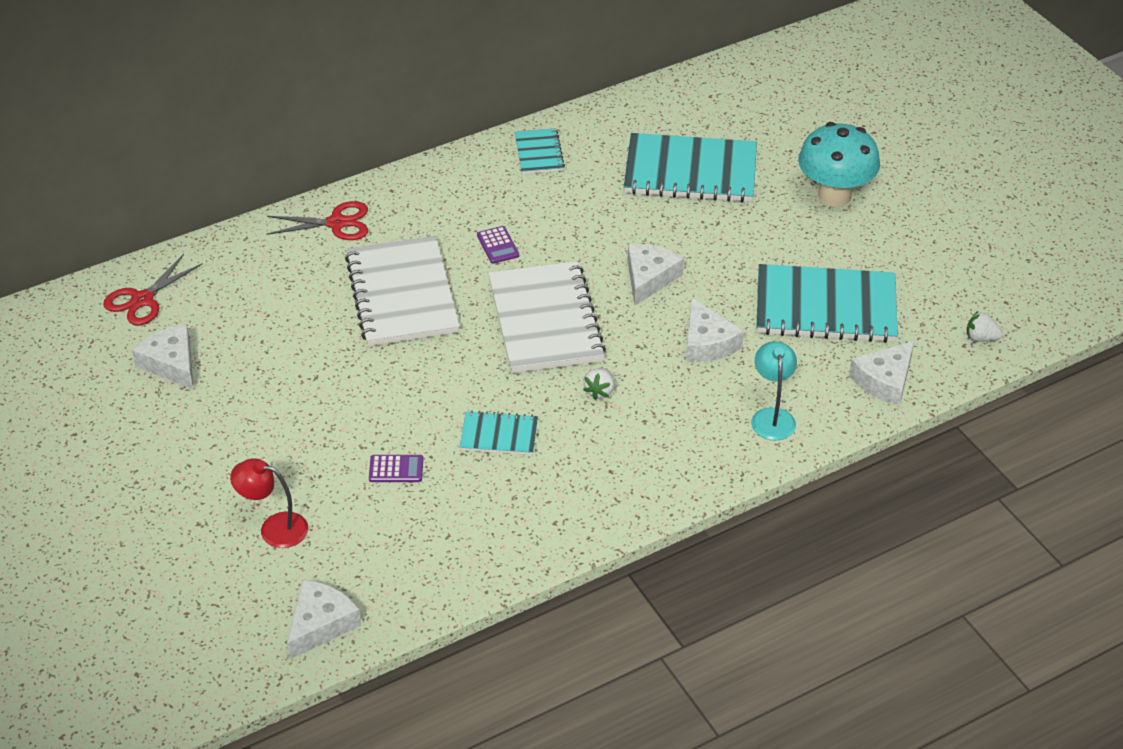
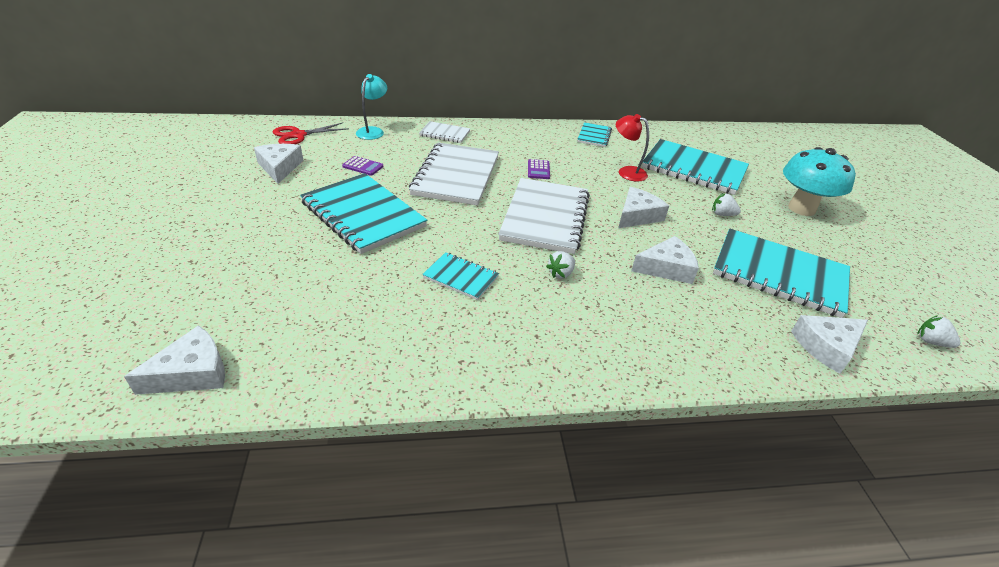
camera: 20 degrees right, 5 degrees down
red lamp [230,459,308,548] -> red lamp moved to [616,114,649,182]
red scissors [266,201,368,240] -> white notebook [419,121,470,143]
purple calculator [369,455,423,482] -> purple calculator moved to [342,156,383,176]
white cheese [686,298,744,362] -> white cheese turned 105 degrees counterclockwise [631,236,699,284]
turquoise lamp [751,341,797,441] -> turquoise lamp moved to [356,74,387,140]
none -> turquoise notebook [300,173,427,254]
none -> white strawberry [712,193,741,216]

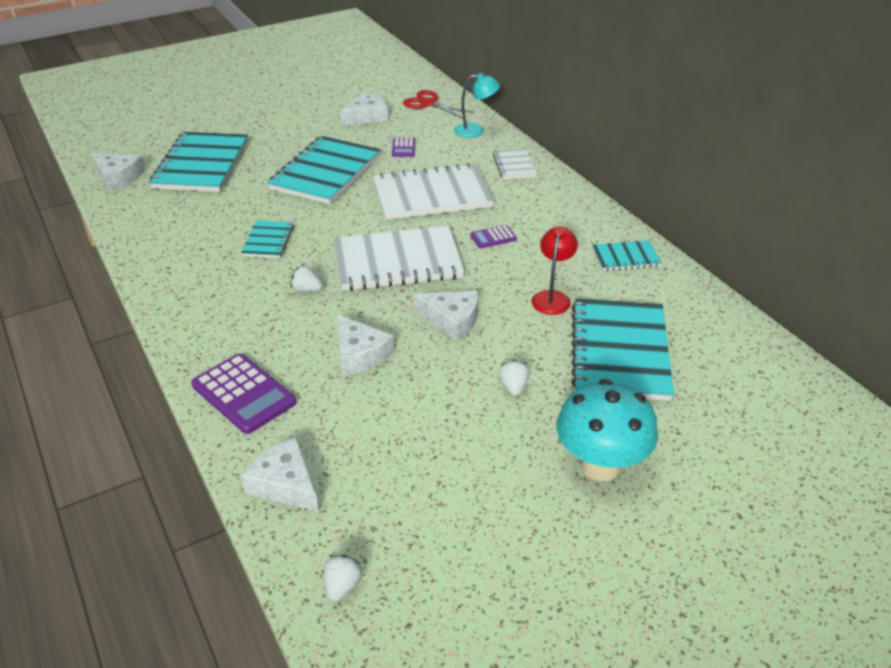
camera: 70 degrees right, 0 degrees up
turquoise notebook [713,228,850,318] -> turquoise notebook moved to [149,132,248,192]
none -> purple calculator [191,353,296,434]

